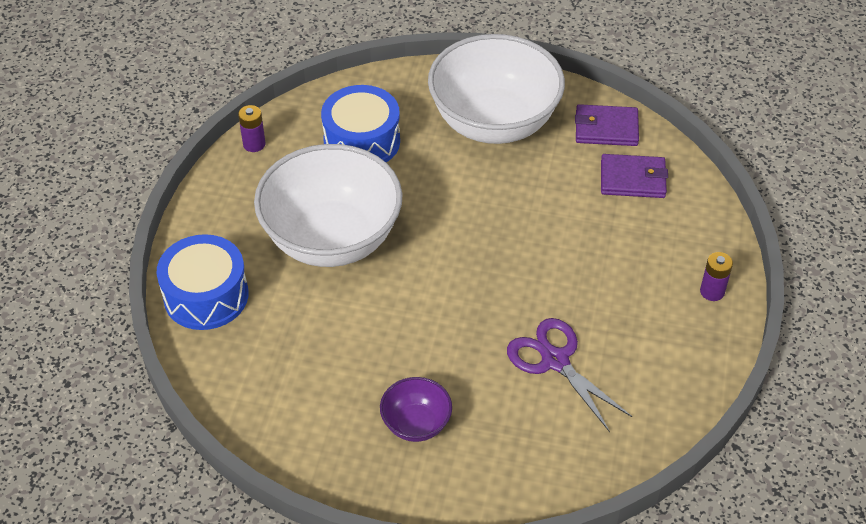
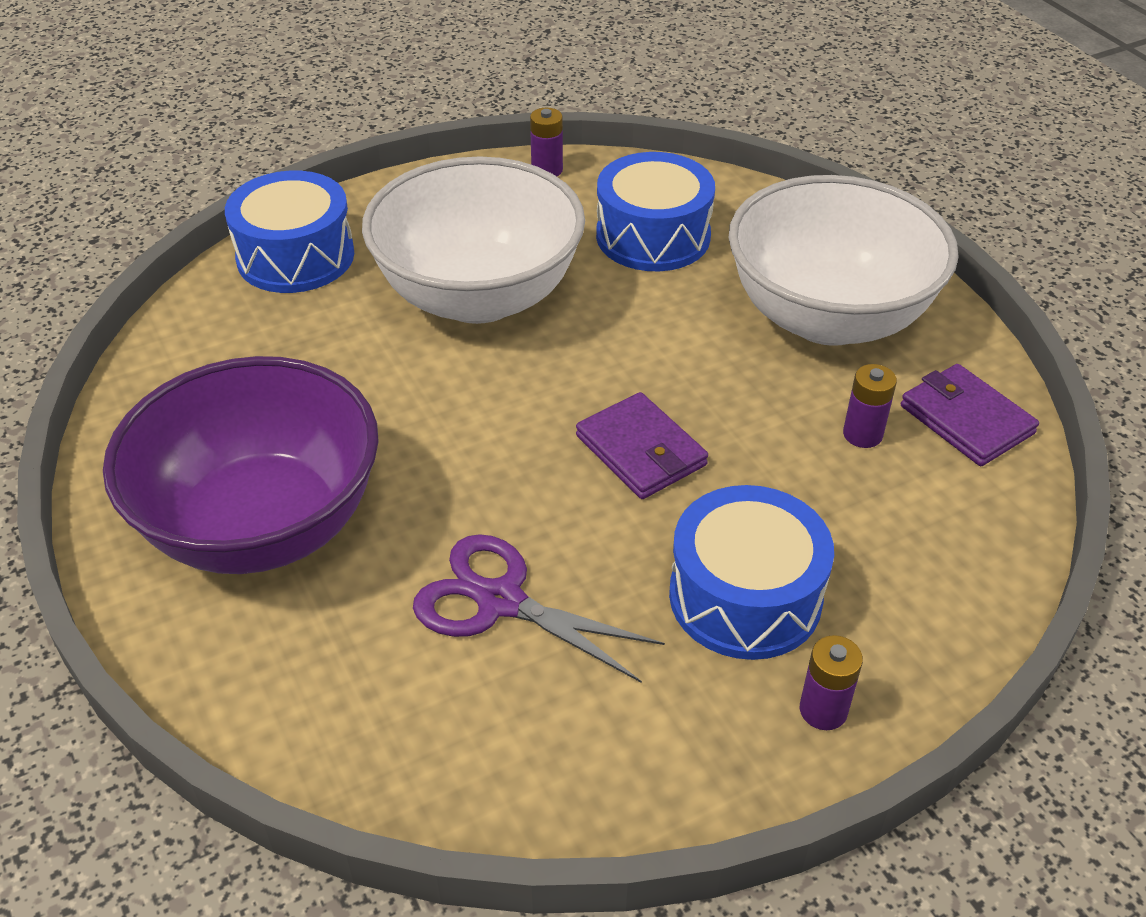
camera: 50 degrees right, 5 degrees down
purple bowl [380,377,452,442] -> purple bowl [103,356,379,574], size x2.24
purple scissors [507,318,633,432] -> purple scissors turned 75 degrees counterclockwise [413,534,665,683]
purple wallet [601,154,668,198] -> purple wallet moved to [576,392,708,499]
none -> blue drum [669,485,834,660]
none -> purple battery [843,364,897,448]

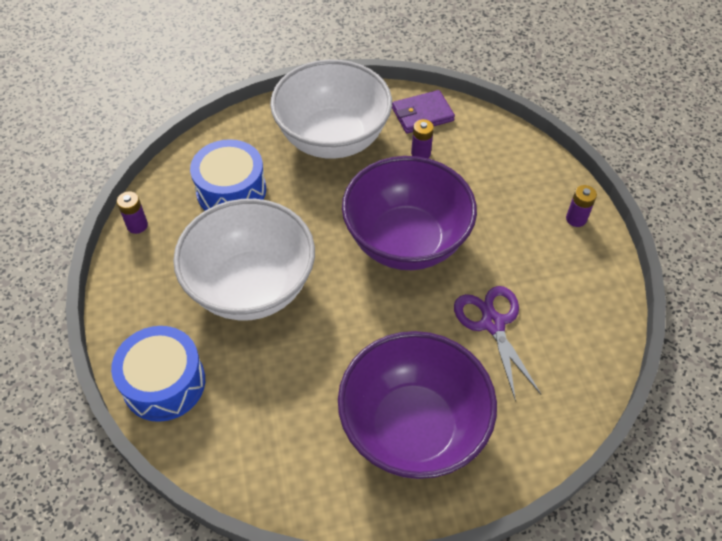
camera: 75 degrees left, 10 degrees up
purple scissors [413,534,665,683] -> purple scissors turned 120 degrees clockwise [454,286,541,401]
purple wallet [576,392,708,499] -> purple bowl [342,156,477,270]
blue drum [669,485,834,660] -> none

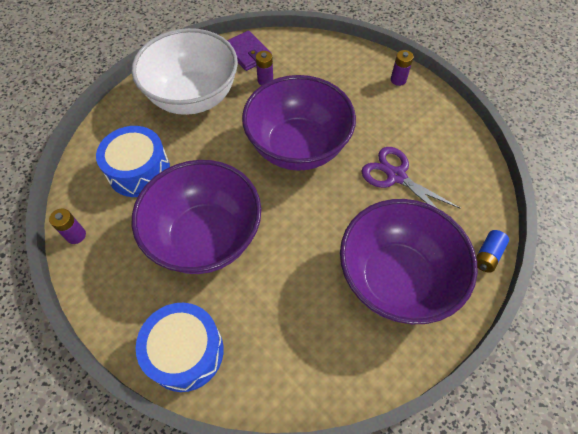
camera: 30 degrees left, 5 degrees up
white bowl [173,199,315,321] -> purple bowl [132,160,261,274]
purple wallet [392,90,455,134] -> purple wallet turned 75 degrees counterclockwise [227,30,272,71]
none -> blue battery [476,230,509,273]

